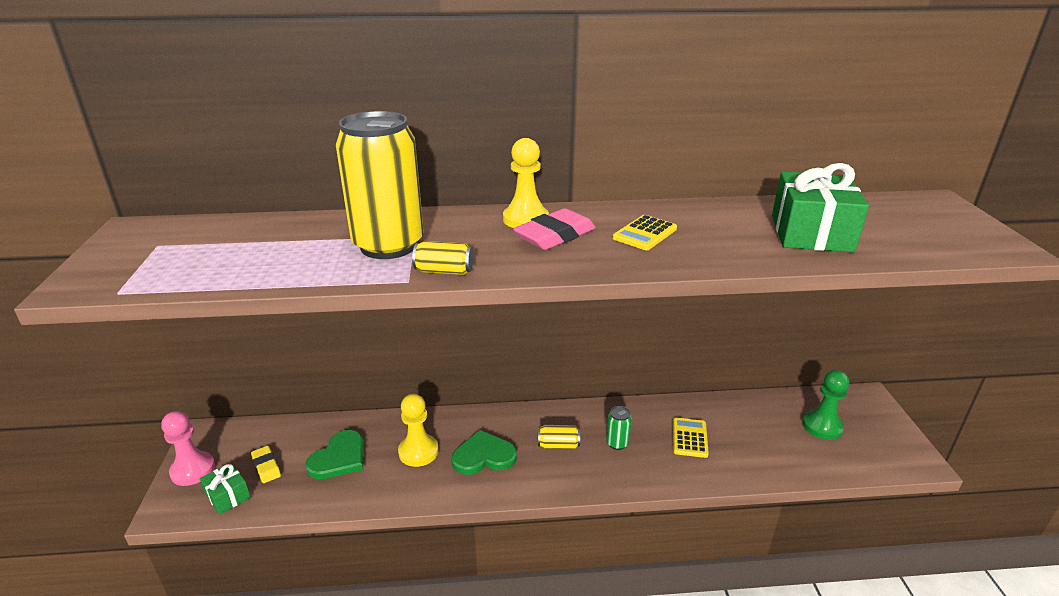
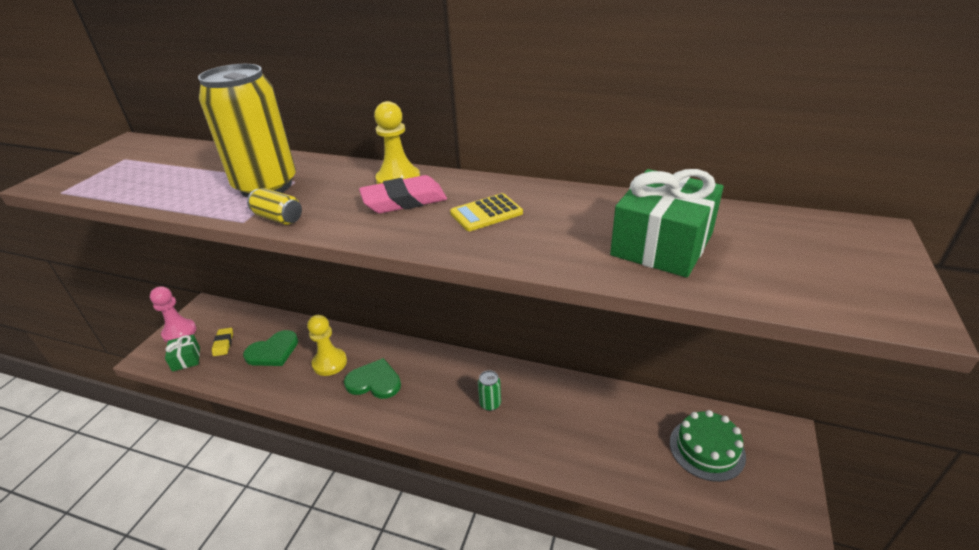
camera: 25 degrees right, 5 degrees up
yellow can [538,425,580,449] -> none
yellow calculator [673,418,709,458] -> none
green pawn [803,370,849,440] -> green cake [670,410,746,482]

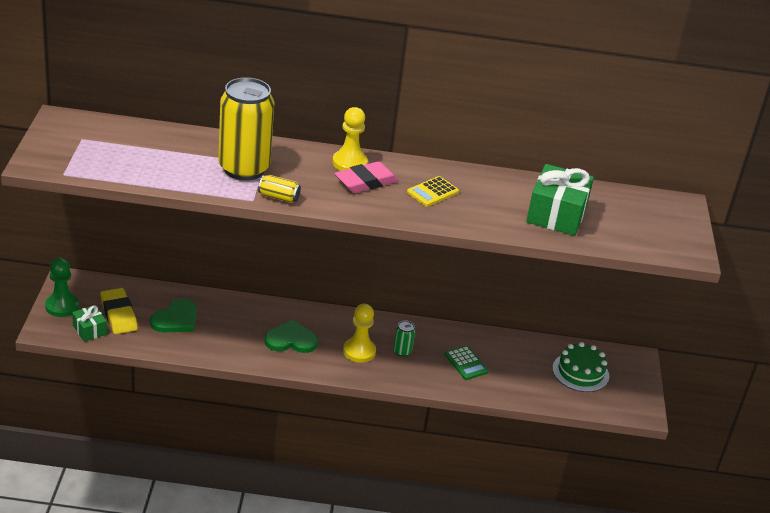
camera: 20 degrees left, 0 degrees up
pink pawn [150,286,196,343] -> green pawn [45,258,79,317]
yellow eraser [212,328,233,356] -> yellow eraser [100,288,138,334], size x1.68
yellow pawn [307,315,347,376] -> yellow pawn moved to [343,304,376,363]
none -> green calculator [445,346,489,380]

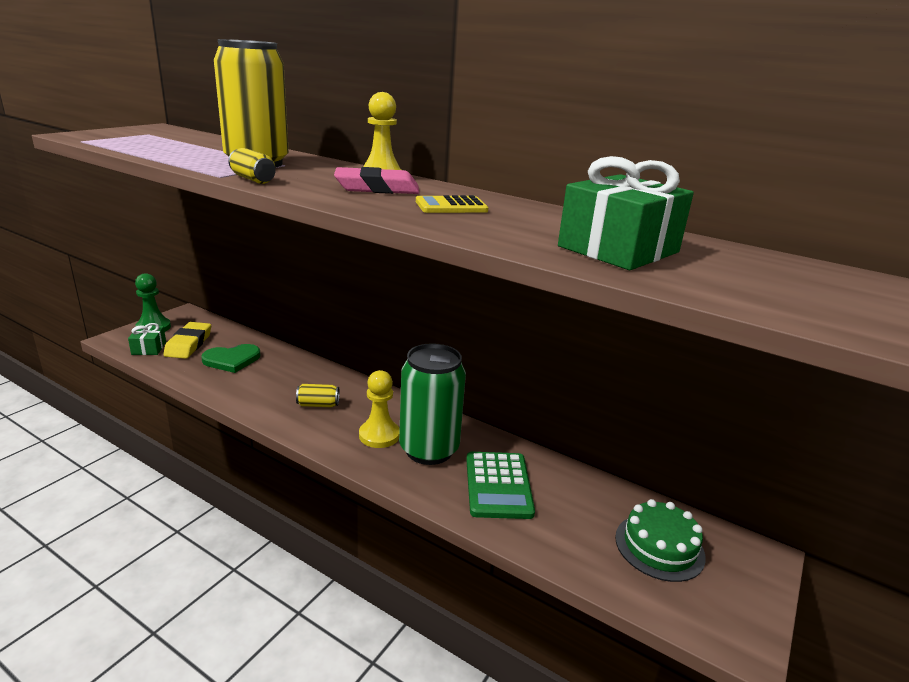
camera: 30 degrees right, 10 degrees down
green heart [264,319,318,353] -> yellow can [296,384,340,407]
green can [393,320,415,357] -> green can [399,343,466,465], size x2.45
green calculator [445,346,489,380] -> green calculator [466,452,535,519], size x1.59

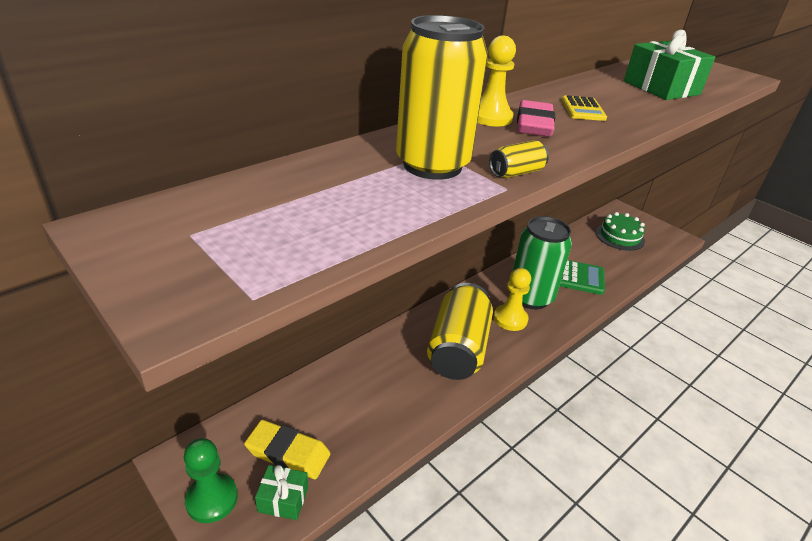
camera: 75 degrees left, 10 degrees up
green heart [201,344,260,373] -> none
yellow can [296,384,340,407] -> yellow can [427,283,493,380], size x2.45

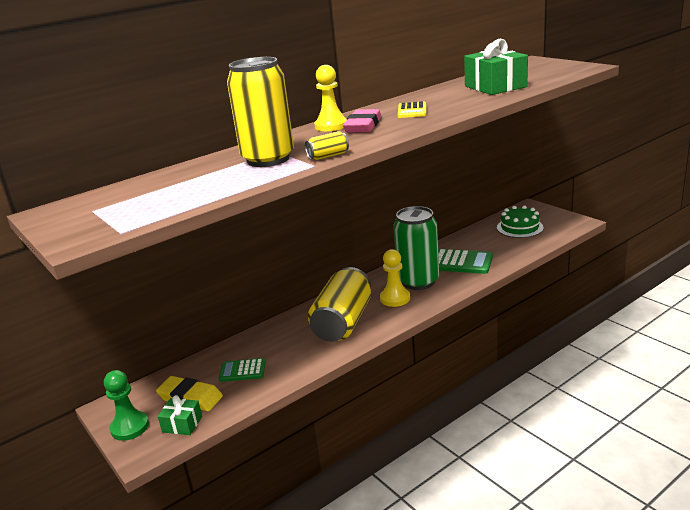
camera: 10 degrees right, 10 degrees down
none -> green calculator [219,358,266,382]

